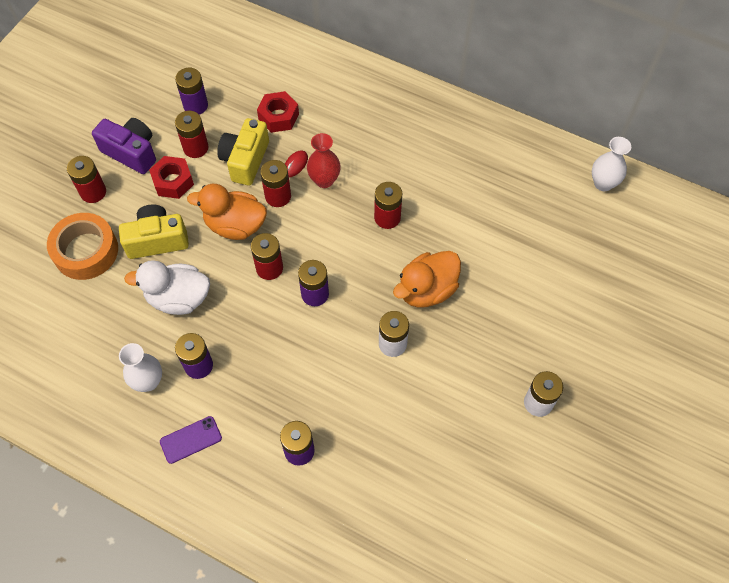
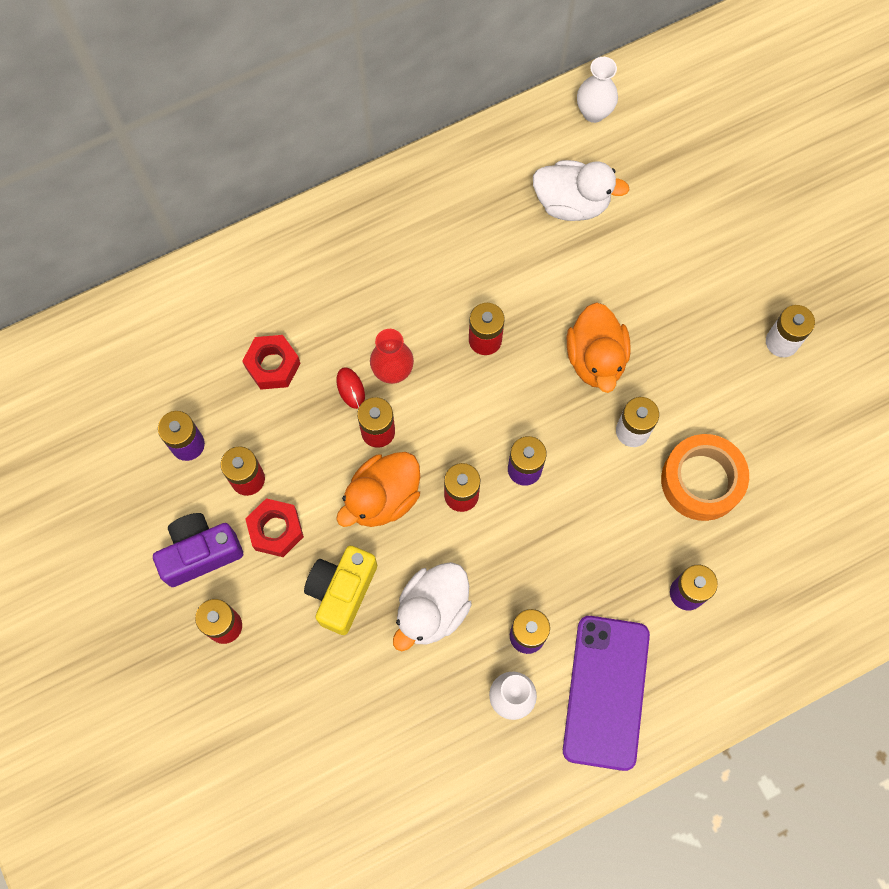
camera: 55 degrees left, 10 degrees up
orange tape [47,213,118,280] -> orange tape moved to [661,434,749,521]
purple phone [160,416,222,464] -> purple phone [563,616,650,771], size x2.09
yellow camera [217,118,269,186] -> none
none -> white duck [533,160,630,221]

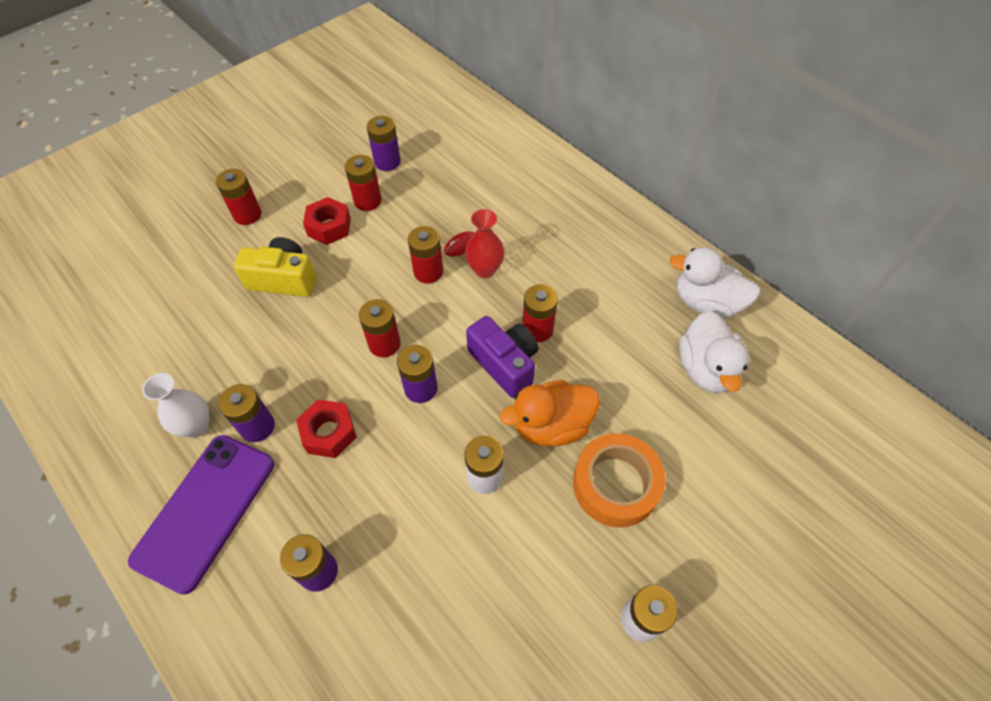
camera: 75 degrees right, 15 degrees down
purple camera [153,513,243,587] -> purple camera moved to [466,316,538,398]
red nut [242,335,301,390] -> red nut moved to [296,399,357,458]
orange duck [336,452,420,527] -> none
white duck [393,562,472,651] -> white duck moved to [669,247,760,319]
purple phone [563,616,650,771] -> purple phone turned 60 degrees counterclockwise [128,435,274,595]
white vase [577,57,618,123] -> none
orange tape [661,434,749,521] -> orange tape moved to [573,433,666,527]

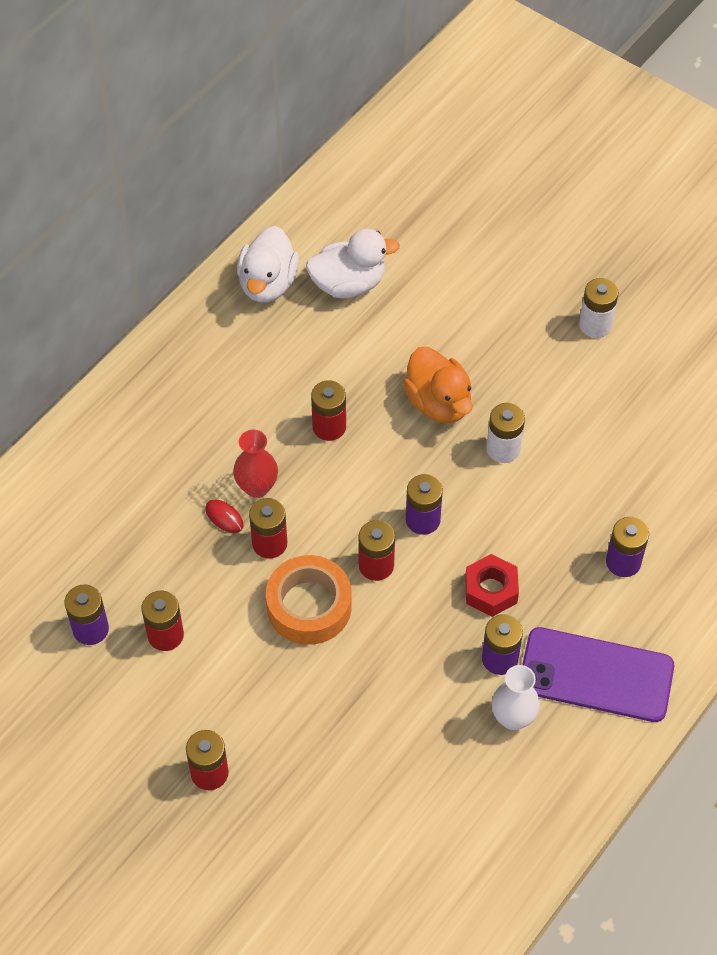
camera: 100 degrees left, 0 degrees up
yellow camera [234,237,317,297] -> none
red nut [303,197,351,245] -> none
purple camera [466,316,538,398] -> none
orange tape [573,433,666,527] -> orange tape moved to [266,555,352,645]

